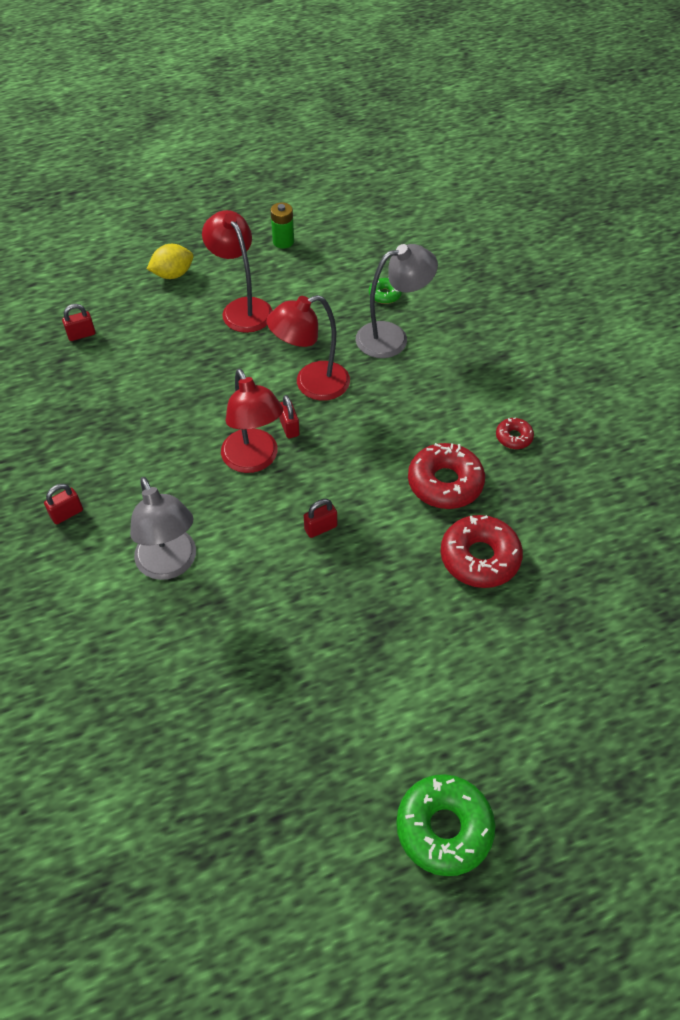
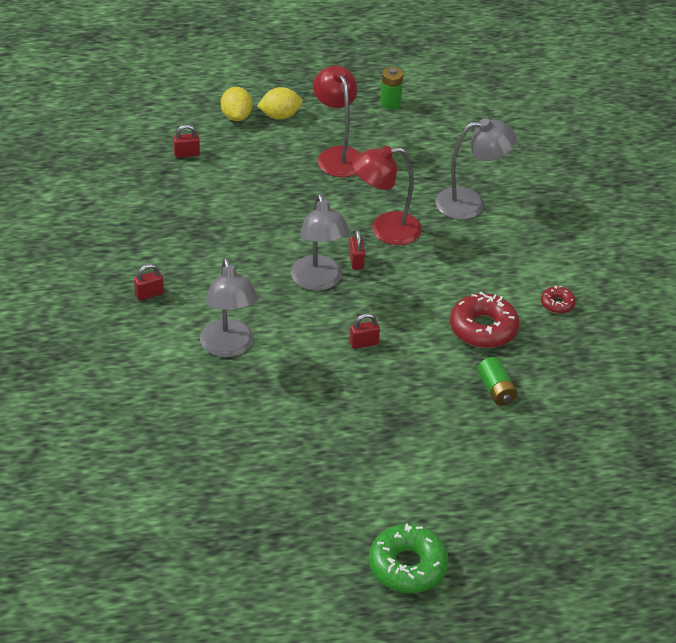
camera: 10 degrees right, 10 degrees down
red lamp [221,369,283,473] -> grey lamp [291,193,350,291]
green donut [369,278,402,304] -> none
red donut [441,515,523,588] -> green battery [477,357,518,406]
none -> yellow lemon [221,87,253,121]

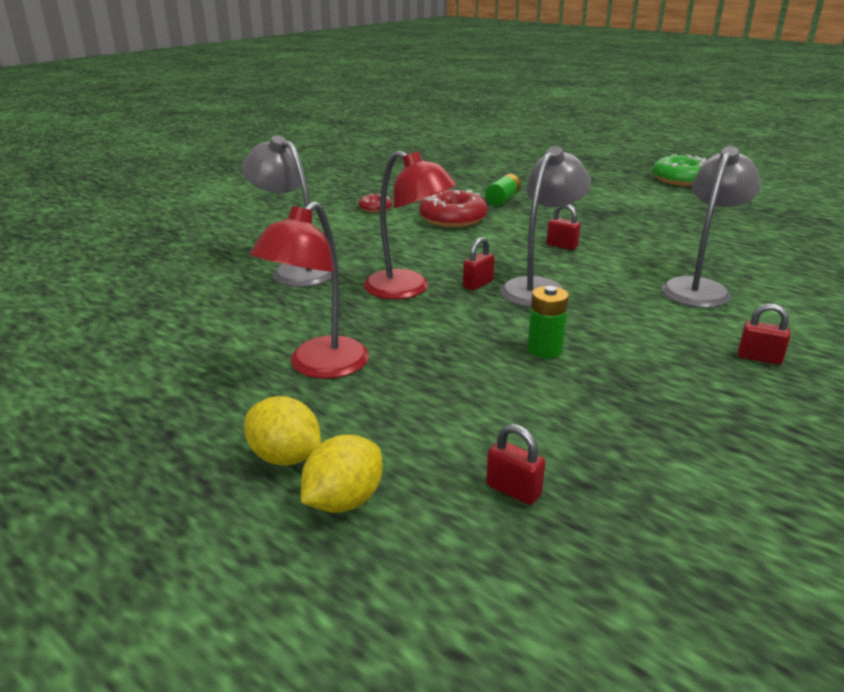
camera: 130 degrees left, 15 degrees down
green battery [380,67,403,110] -> green battery moved to [527,286,569,358]

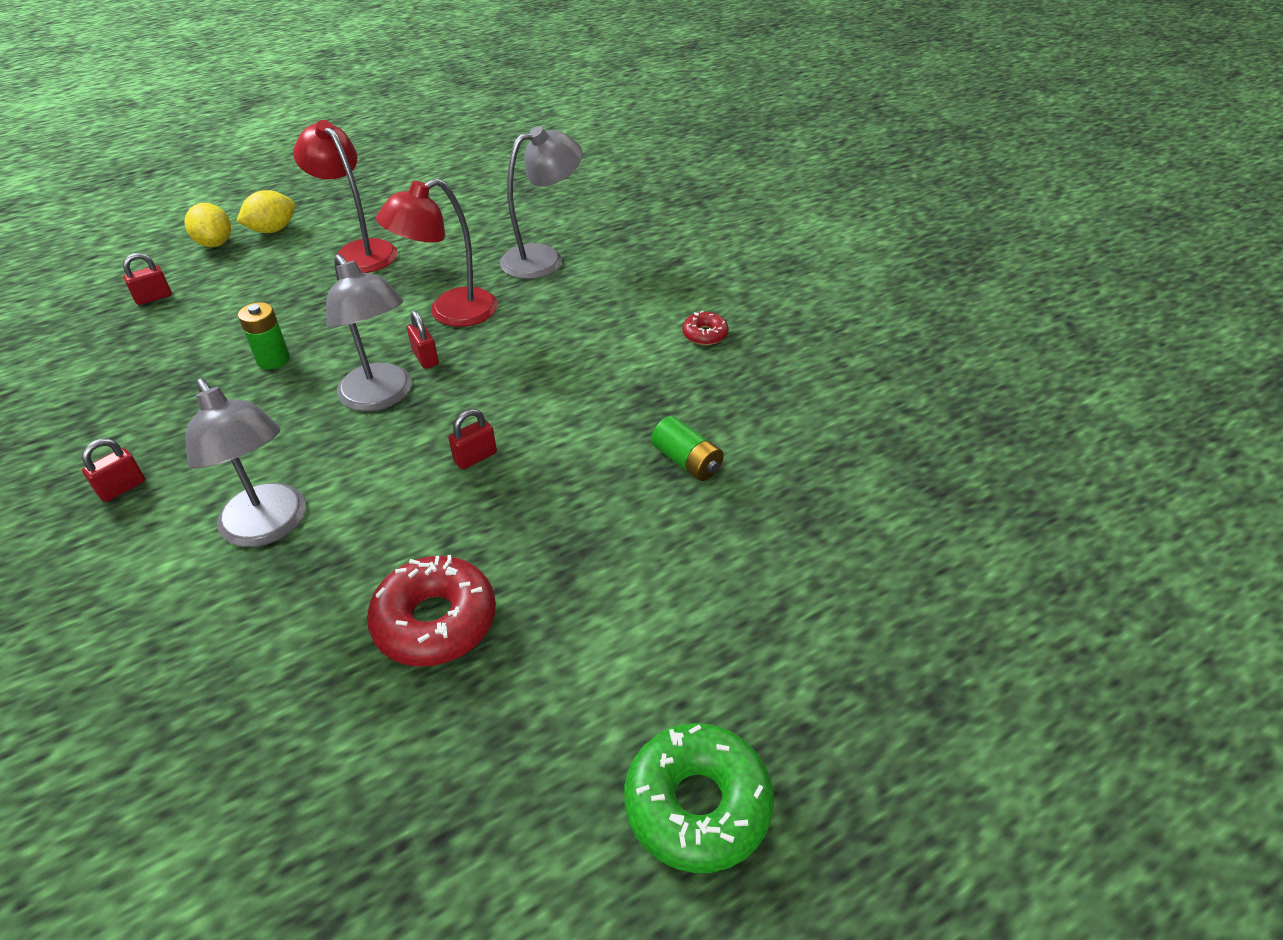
camera: 110 degrees right, 15 degrees up
red donut [419,190,488,228] -> red donut moved to [367,555,496,667]

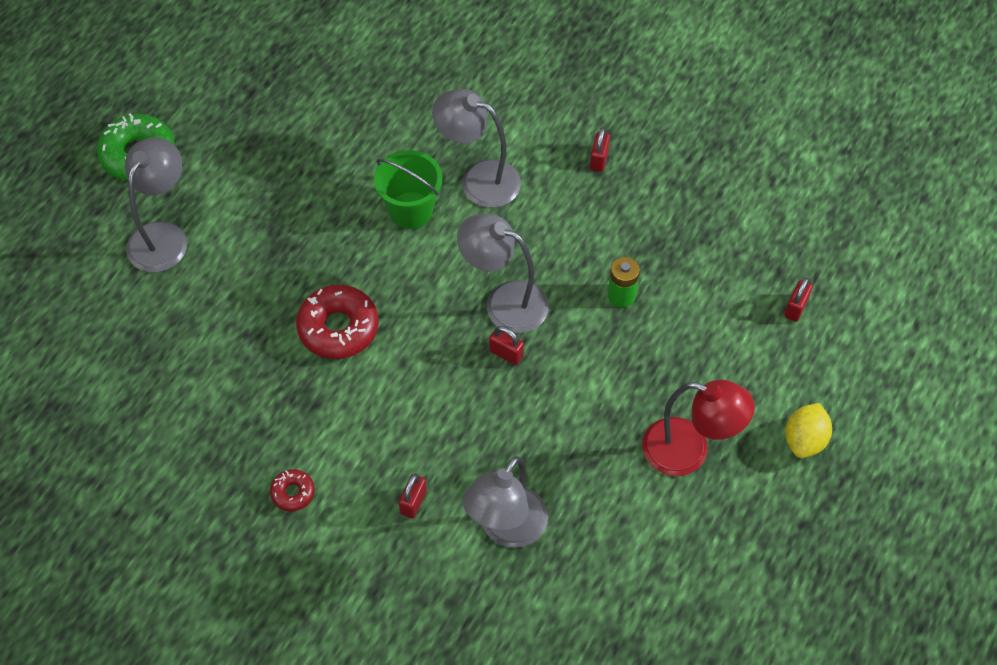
camera: 150 degrees right, 15 degrees up
yellow lemon [184,203,231,247] -> none
red donut [367,555,496,667] -> red donut moved to [296,284,379,359]
red lamp [376,178,498,327] -> none
red padlock [448,409,497,470] -> red padlock moved to [399,473,427,519]
green battery [651,416,724,481] -> none
none -> grey lamp [125,137,187,272]
none -> green bucket [374,150,443,229]

